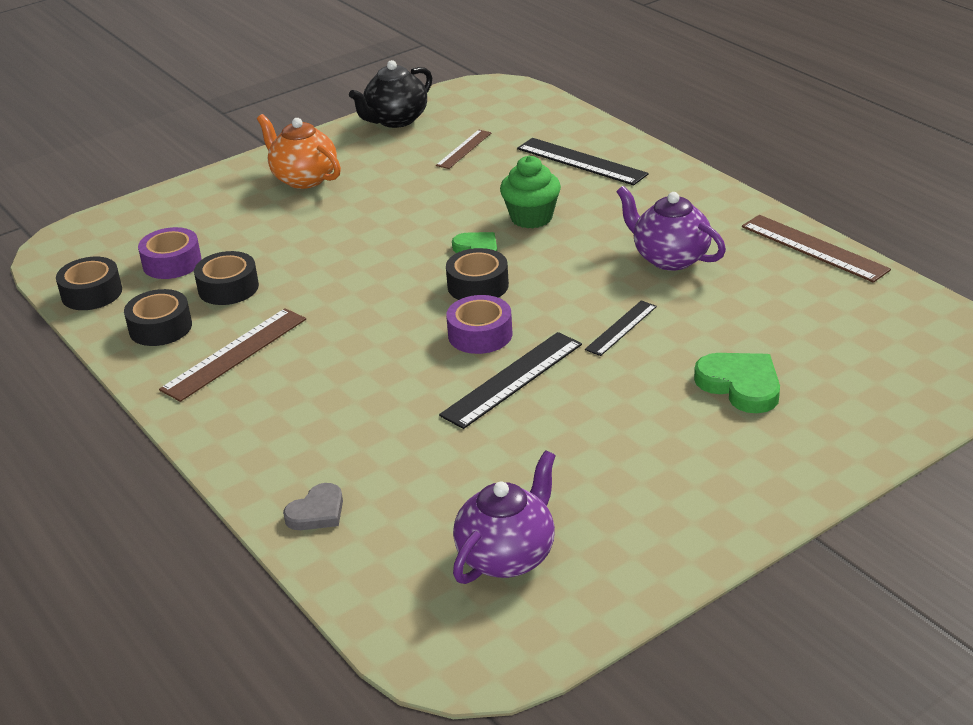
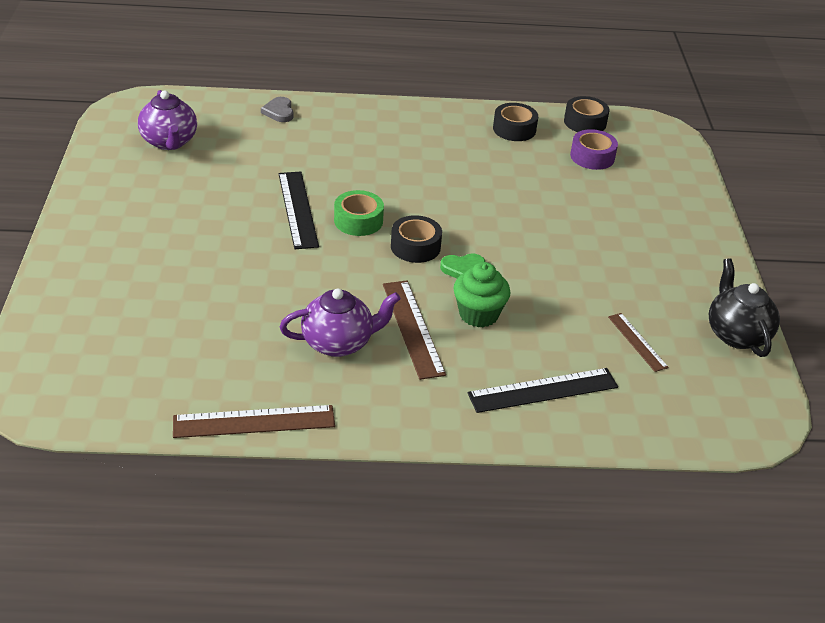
camera: 120 degrees right, 5 degrees up
brown ruler [159,308,306,402] -> brown ruler moved to [383,281,446,380]
black tape [194,251,259,305] -> none
orange teapot [257,114,341,189] -> none
purple tape [446,295,512,354] -> green tape [334,190,384,236]
black ruler [585,300,657,356] -> none
green heart [694,353,780,413] -> none

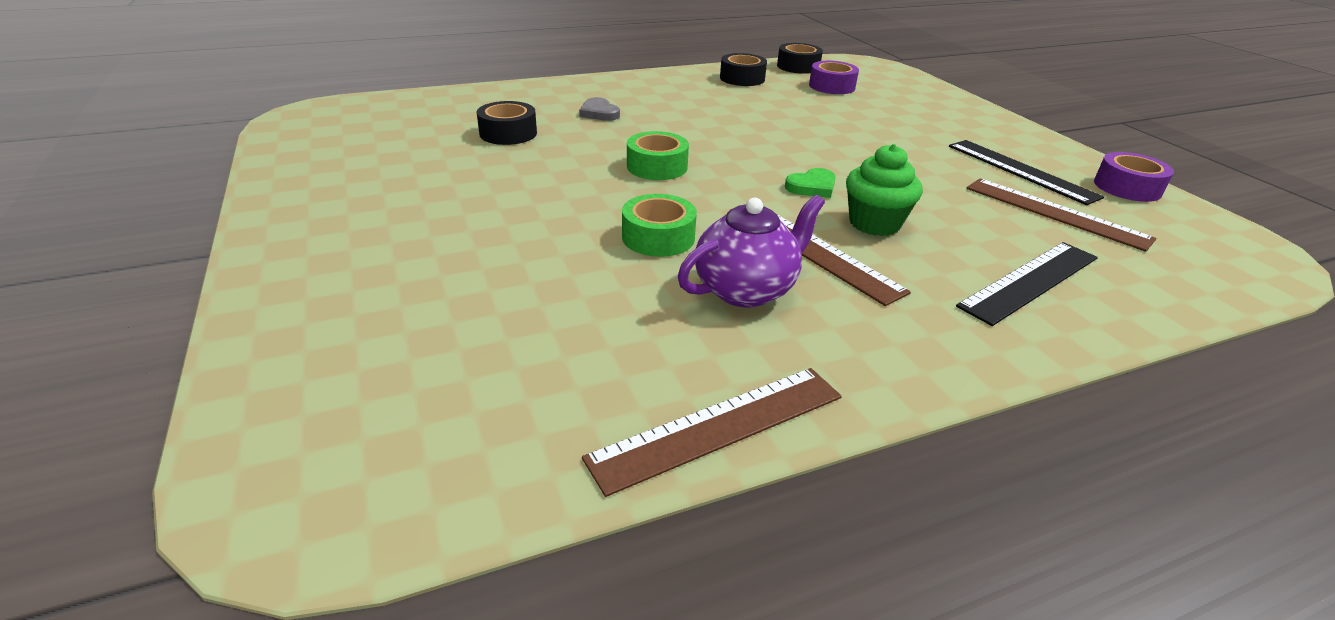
camera: 20 degrees left, 5 degrees down
purple teapot [138,90,197,150] -> none
grey heart [261,97,294,122] -> grey heart moved to [579,97,620,121]
black ruler [279,171,319,249] -> black ruler moved to [949,140,1104,205]
black tape [391,215,442,263] -> black tape moved to [477,101,537,145]
brown ruler [608,313,669,372] -> brown ruler [966,178,1156,252], size x1.66
black teapot [709,258,780,357] -> purple tape [1094,152,1174,202]
none -> green tape [622,194,697,257]

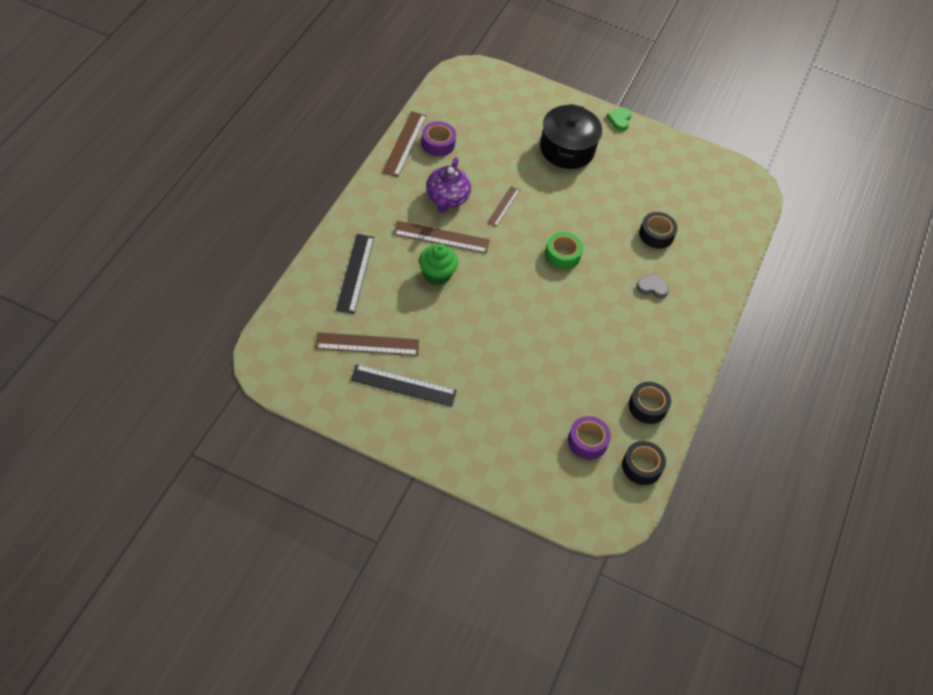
camera: 130 degrees right, 20 degrees up
green tape [622,194,697,257] -> brown ruler [487,186,520,227]
green heart [785,168,836,198] -> green heart moved to [606,107,632,131]
purple tape [1094,152,1174,202] -> purple tape moved to [421,121,456,156]
none -> black pot [540,104,602,169]

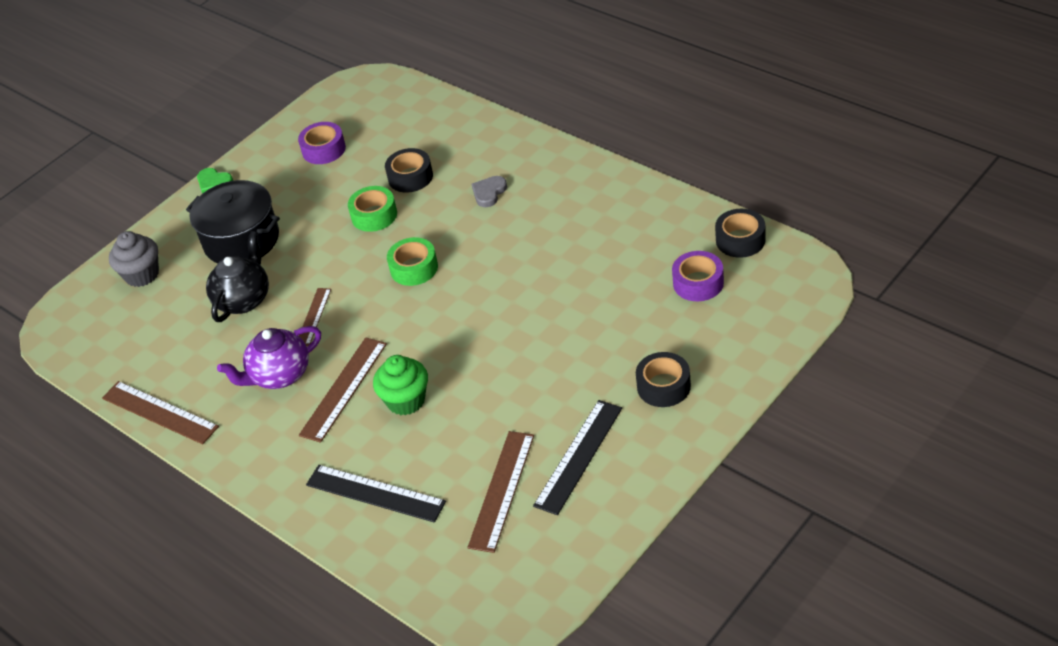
camera: 60 degrees left, 10 degrees down
purple tape [421,121,456,156] -> purple tape moved to [298,122,346,164]
purple teapot [426,157,471,213] -> purple teapot turned 120 degrees clockwise [217,326,321,389]
brown ruler [487,186,520,227] -> brown ruler turned 60 degrees clockwise [299,288,331,346]
black tape [629,382,671,424] -> black tape moved to [636,352,691,407]
none -> grey cupcake [109,231,159,287]
none -> black teapot [206,231,269,322]
none -> green tape [348,186,397,232]

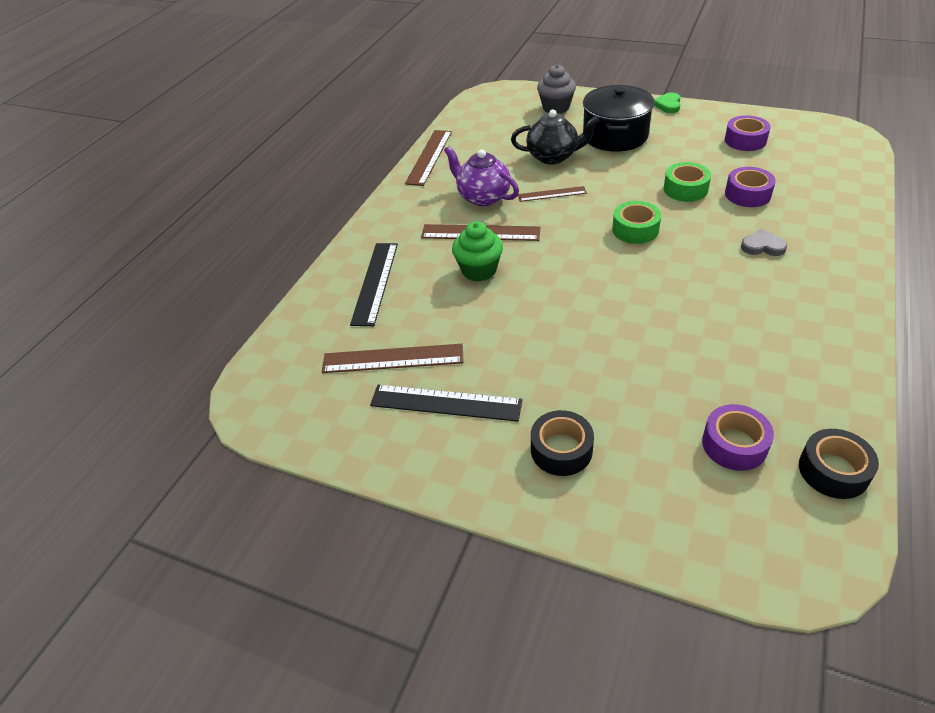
camera: 70 degrees right, 0 degrees up
black tape [385,148,433,193] -> purple tape [725,167,776,207]

